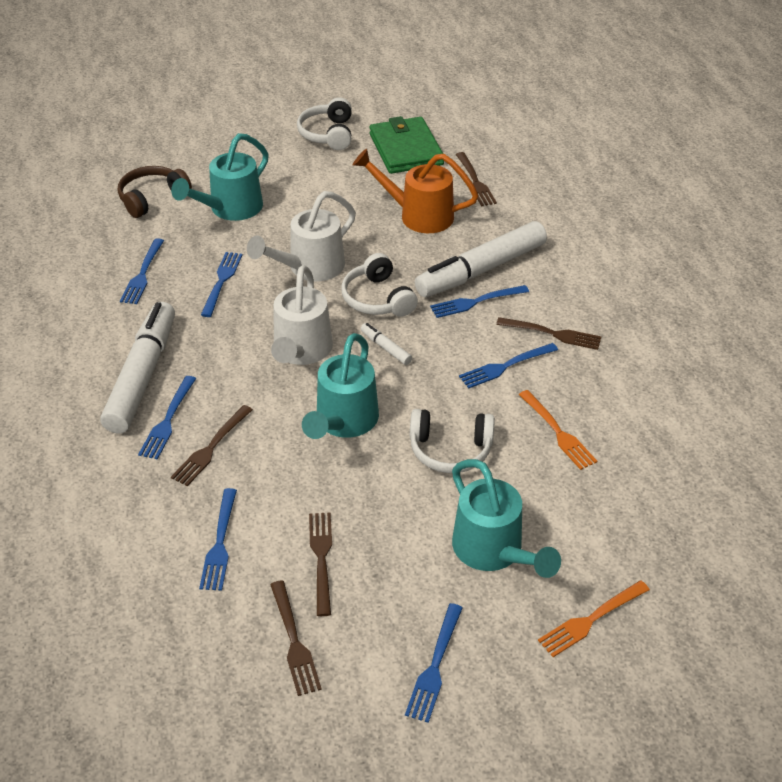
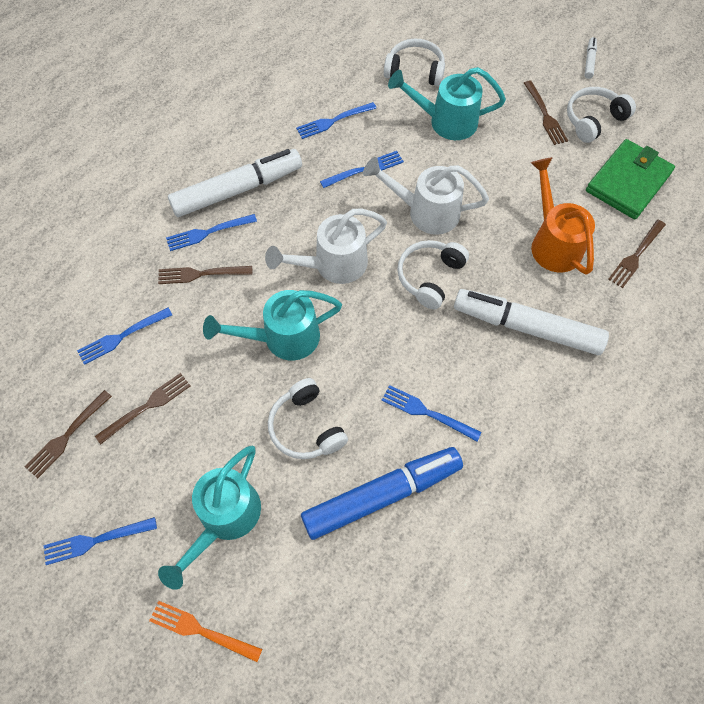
camera: 55 degrees right, 20 degrees up
brown headphones [118,166,192,218] -> white headphones [384,38,445,86]
white marker [361,323,412,365] -> white marker moved to [584,37,597,79]
blue fork [430,285,529,318] -> none
brown fork [496,317,601,350] -> brown fork moved to [524,80,568,145]
orange fork [519,390,597,470] -> blue marker [301,447,463,540]

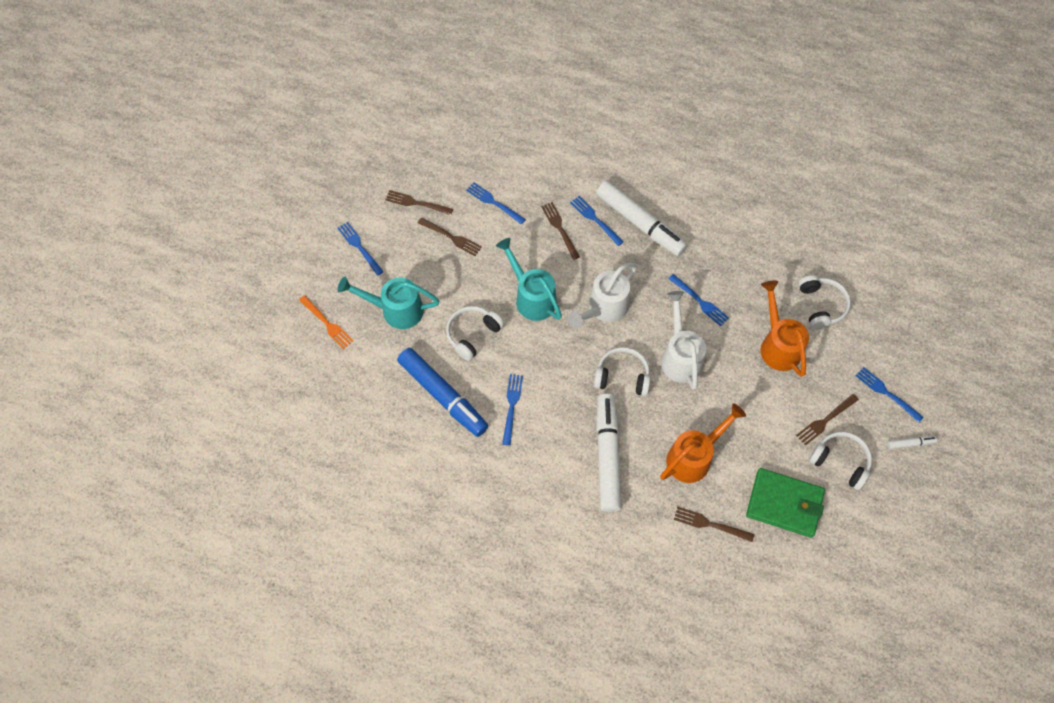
camera: 70 degrees right, 0 degrees up
orange fork [149,601,262,662] -> orange fork turned 135 degrees clockwise [299,295,353,349]
white watering can [265,209,387,284] -> white watering can turned 90 degrees counterclockwise [568,263,637,328]
blue fork [296,102,376,139] -> blue fork moved to [856,367,924,422]
turquoise watering can [388,67,506,140] -> orange watering can [760,280,809,377]

